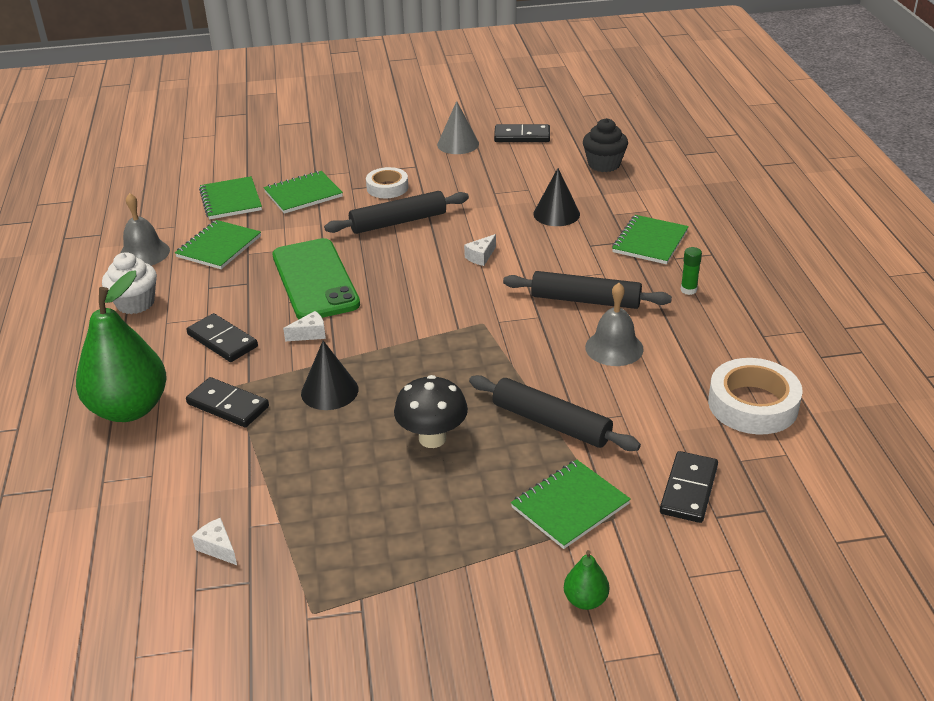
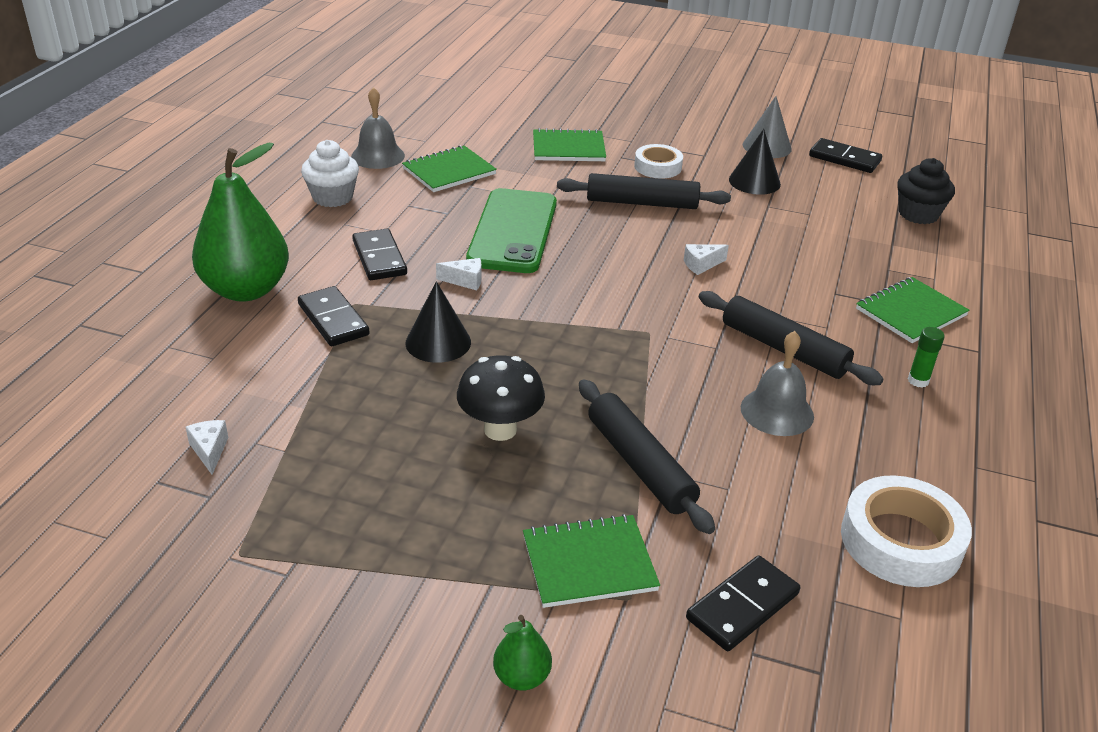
camera: 25 degrees right, 0 degrees up
green notebook [199,176,262,220] -> none
black cone [534,168,580,226] -> black cone moved to [729,129,781,195]

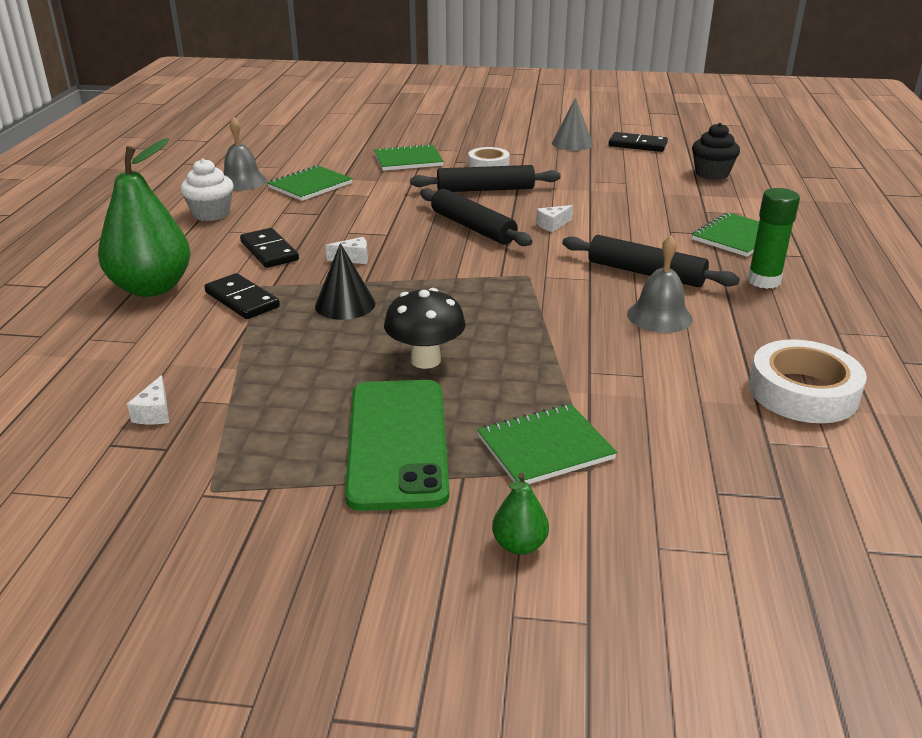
camera: 10 degrees left, 5 degrees down
white cheese [185,420,228,475] -> white cheese turned 150 degrees counterclockwise [127,375,169,425]
green phone [466,188,557,273] -> green phone moved to [345,380,449,511]
black rolling pin [579,379,715,534] -> black rolling pin moved to [420,188,532,246]
black domino [686,555,800,651] -> none
black cone [729,129,781,195] -> none
green glue stick [908,327,945,388] -> green glue stick [747,188,800,289], size x1.80

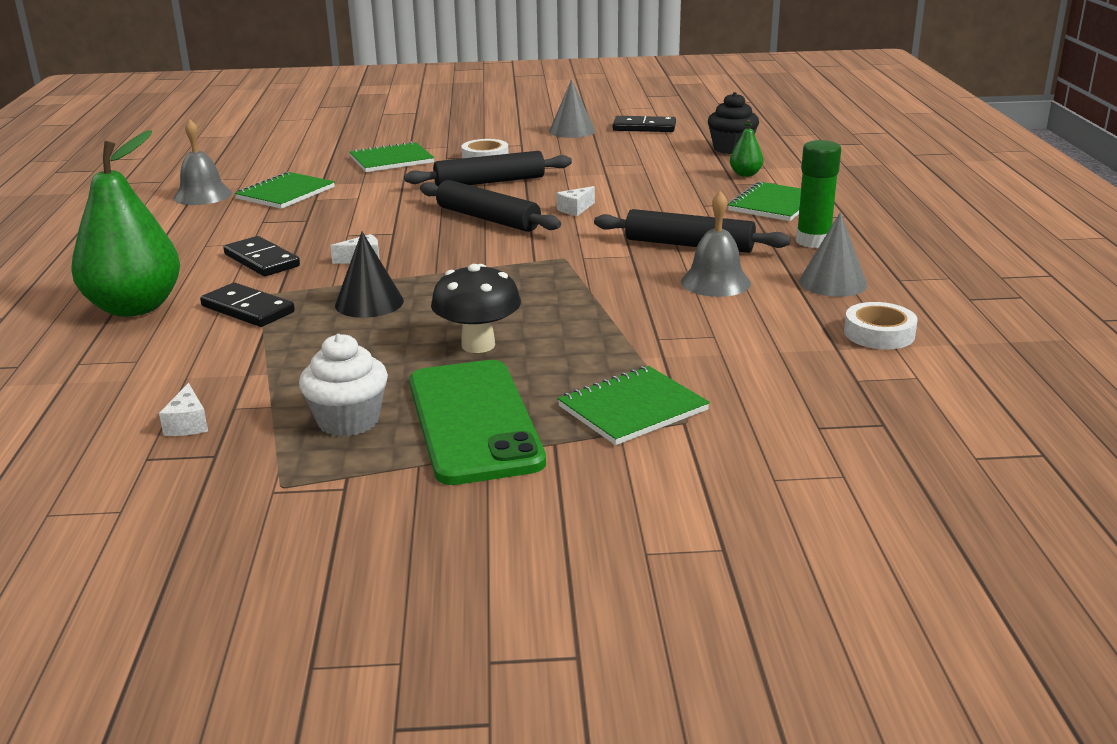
camera: 10 degrees left, 5 degrees down
white cupcake [180,158,234,221] -> white cupcake moved to [299,334,388,437]
green pear [492,473,549,555] -> green pear moved to [730,120,764,177]
white tape [749,339,867,423] -> white tape [844,302,918,350], size x0.63
none -> grey cone [799,212,867,297]

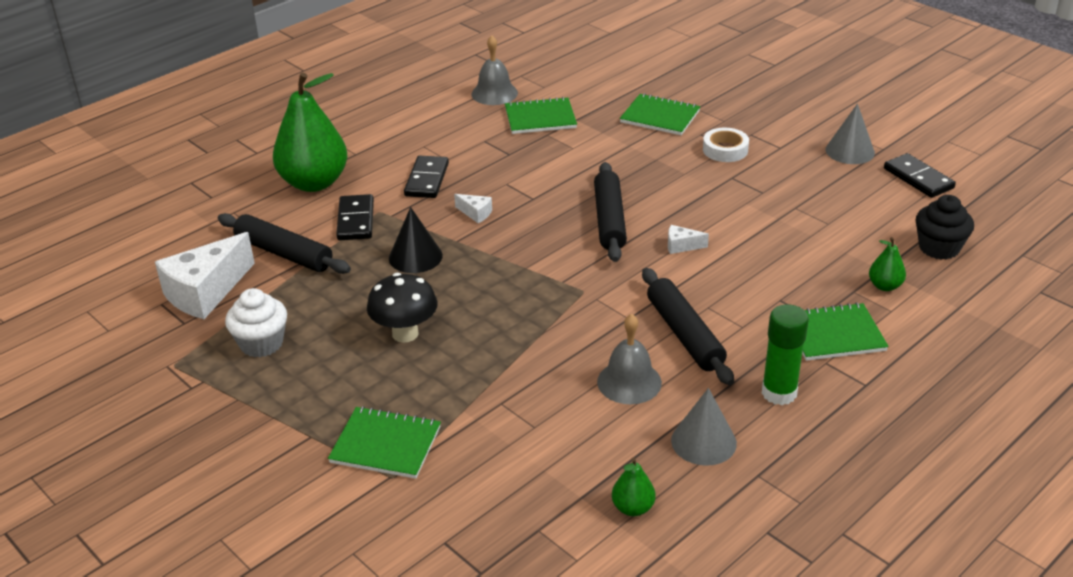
camera: 50 degrees right, 10 degrees up
white cheese [159,383,208,436] -> white cheese [155,232,255,319], size x2.32
black rolling pin [404,151,572,186] -> black rolling pin moved to [218,213,351,274]
green phone [409,360,546,485] -> none
white tape [844,302,918,350] -> green pear [612,457,655,516]

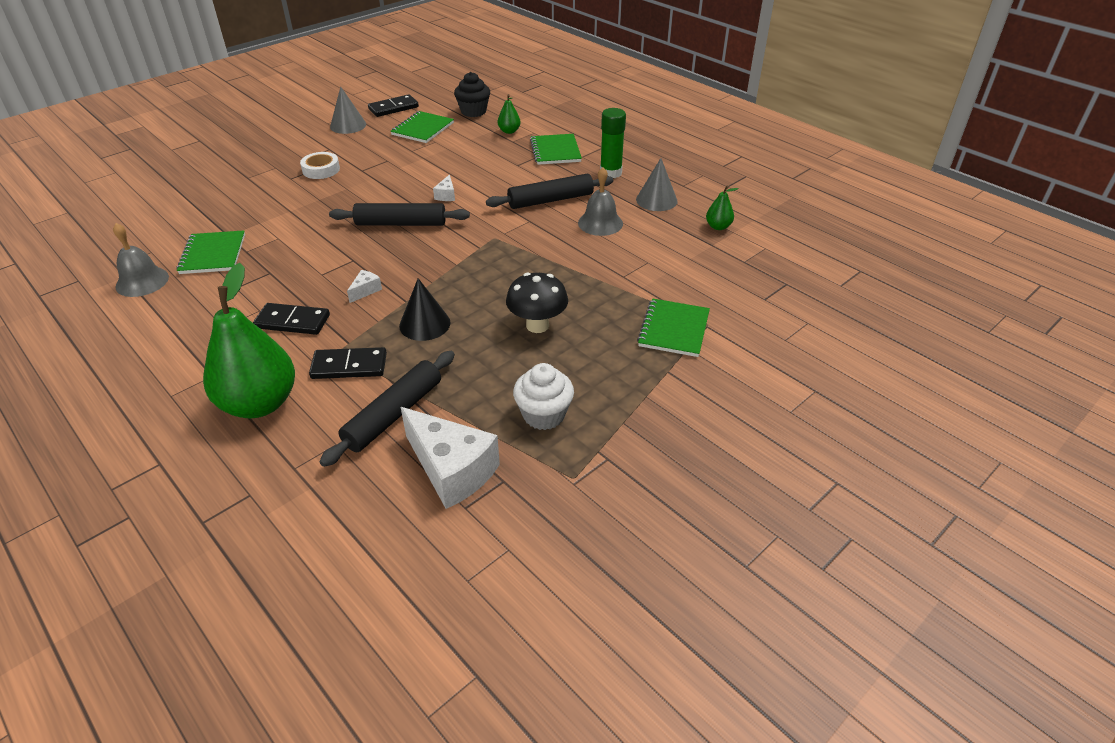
camera: 90 degrees left, 5 degrees up
green notebook [620,93,700,135] -> green notebook moved to [390,111,454,143]

